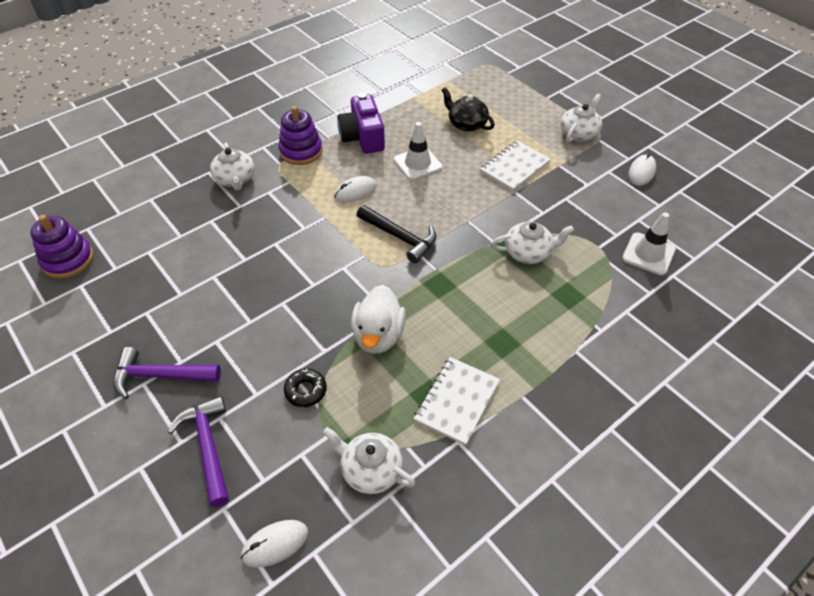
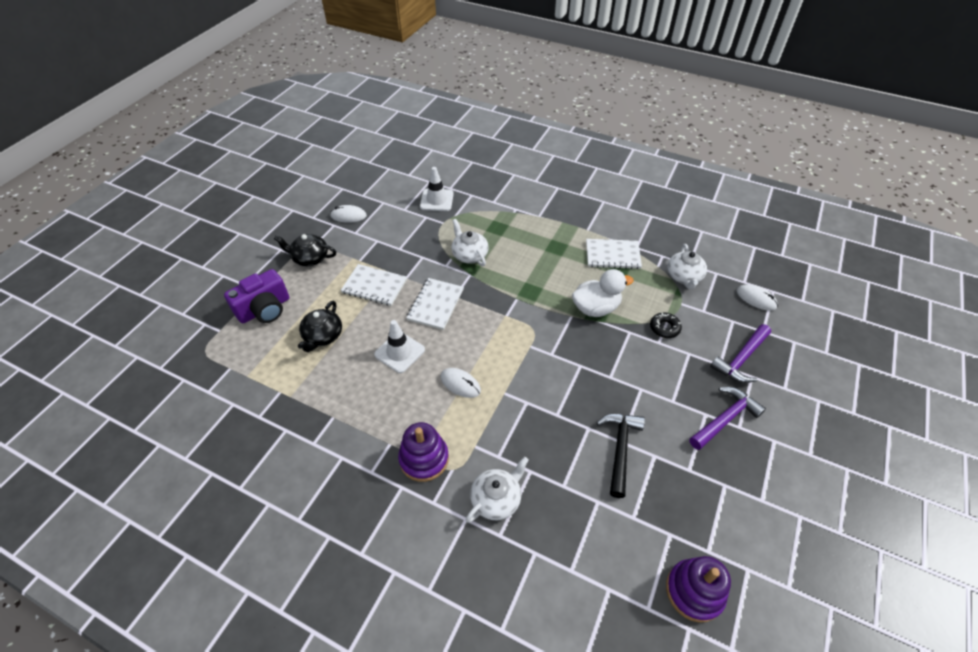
camera: 115 degrees left, 0 degrees up
purple hammer [114,347,221,399] -> purple hammer turned 105 degrees counterclockwise [689,387,766,450]
purple camera [337,93,385,154] -> purple camera moved to [224,269,289,323]
black hammer [357,205,437,263] -> black hammer moved to [597,414,645,498]
white teapot [560,94,602,143] -> black teapot [274,234,336,266]
none -> white notebook [406,278,464,330]

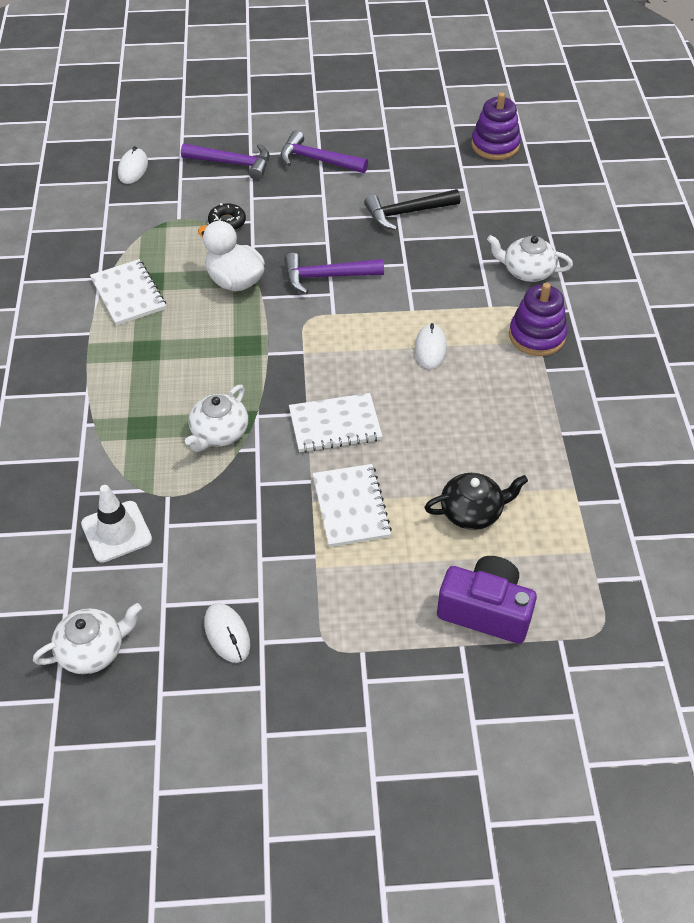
camera: 120 degrees left, 0 degrees up
black teapot [274,234,336,266] -> none
white traffic cone [374,320,425,373] -> none
white teapot [667,244,707,290] -> white teapot moved to [33,603,142,674]
none -> purple hammer [284,253,384,294]

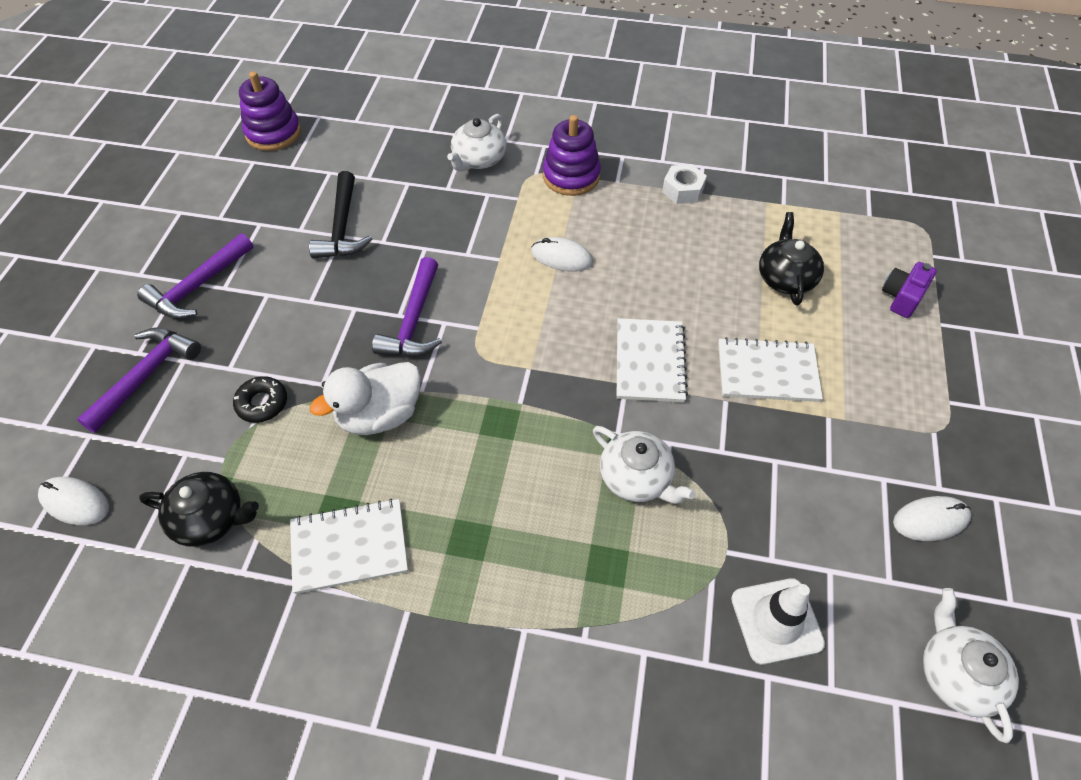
camera: 75 degrees left, 5 degrees up
purple camera [437,556,537,644] -> purple camera [882,262,937,318], size x0.60
none -> black teapot [139,472,259,547]
none -> white nut [662,164,707,204]

